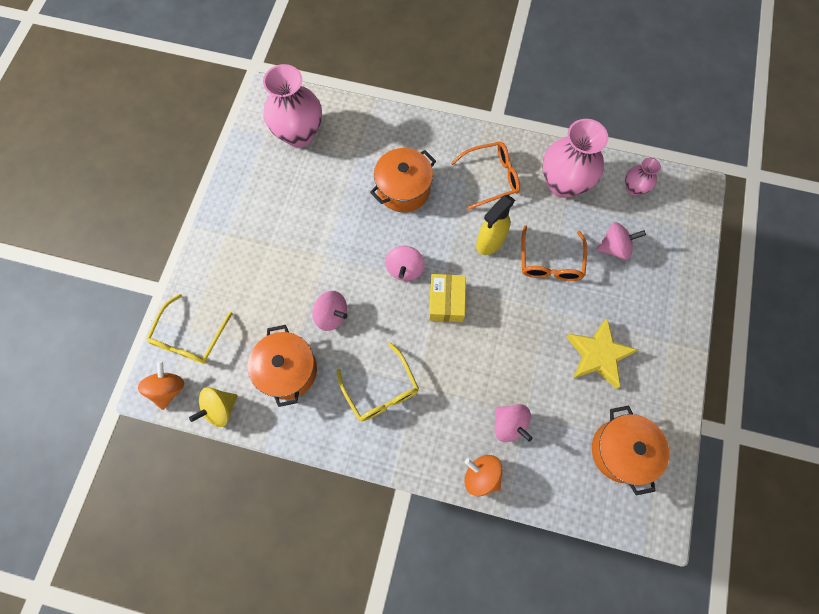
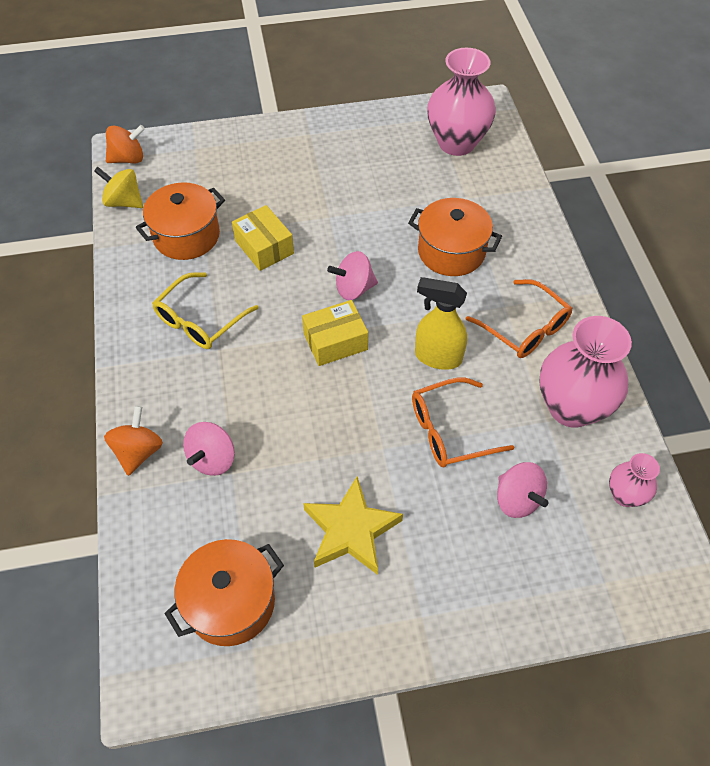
camera: 65 degrees right, 15 degrees down
yellow glasses [146,294,233,364] -> none
pink spinning top [312,291,348,331] -> yellow box [232,205,294,271]

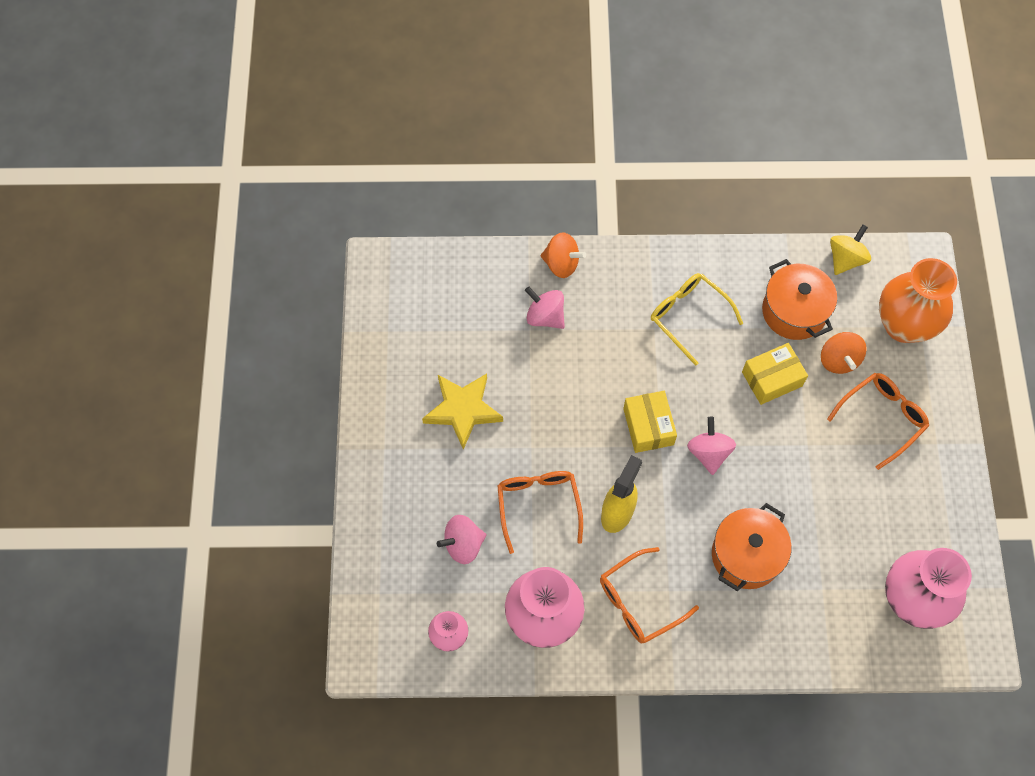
camera: 100 degrees right, 10 degrees up
orange spinning top [106,125,145,163] -> orange spinning top moved to [821,332,867,374]
orange pot [164,539,284,646] -> none
none -> orange glasses [827,373,929,470]
none -> orange vase [879,258,957,343]

